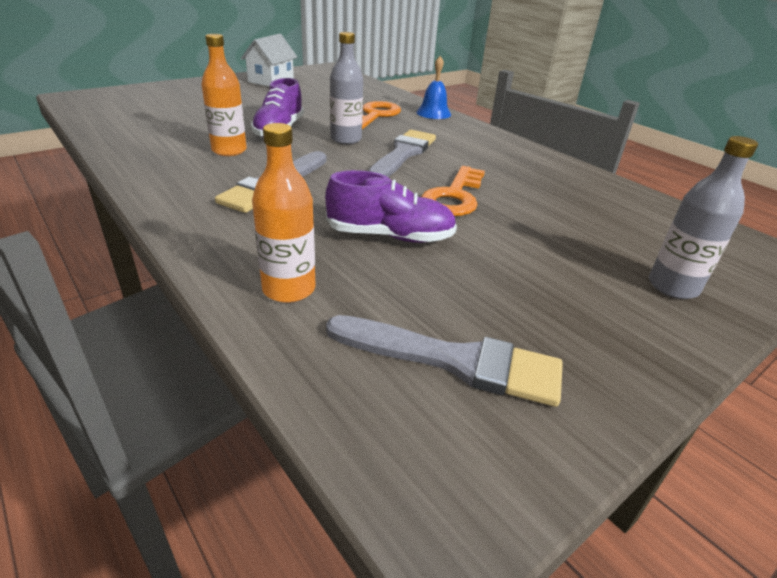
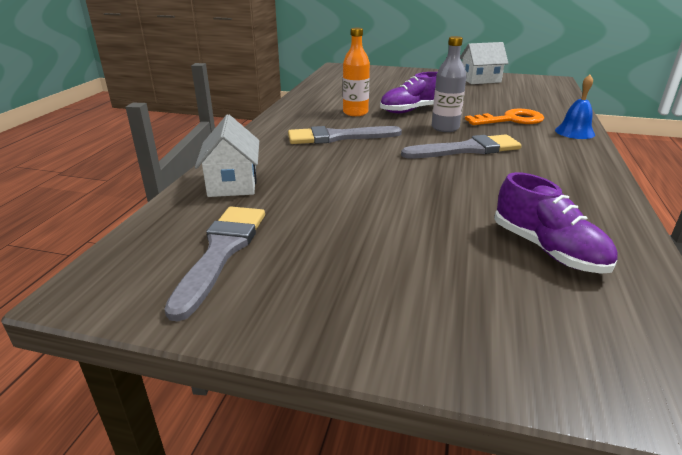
camera: 55 degrees right, 5 degrees down
orange bottle [252,123,315,303] -> white house [195,115,259,197]
purple shoe [325,170,457,243] -> purple shoe moved to [494,172,617,274]
grey brush [326,315,563,407] -> grey brush turned 150 degrees counterclockwise [164,207,265,322]
orange key [421,166,485,216] -> none
grey bottle [649,136,758,299] -> none

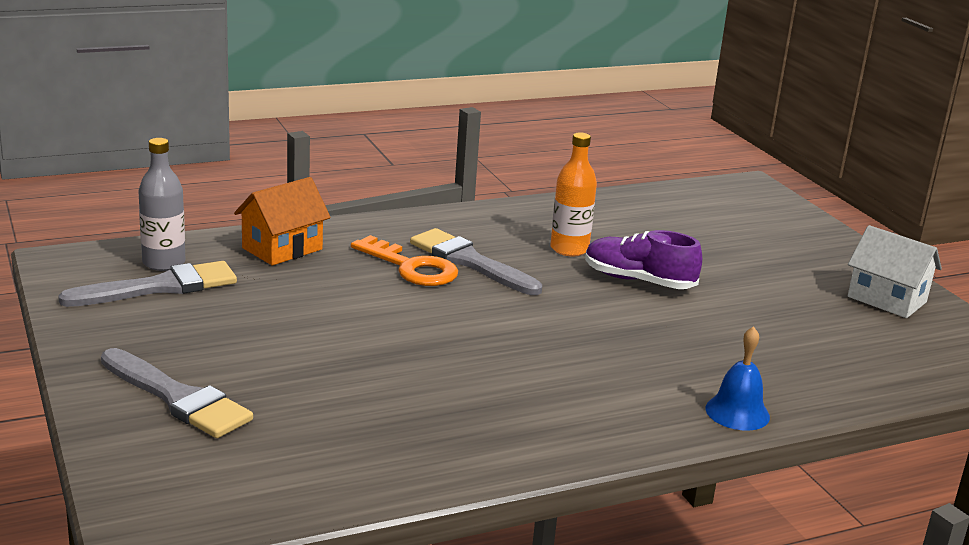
camera: 50 degrees right, 5 degrees down
white house [195,115,259,197] -> orange house [234,177,331,265]
grey brush [401,134,522,158] -> grey brush moved to [101,348,253,438]
grey bottle [432,36,467,132] -> grey bottle moved to [138,138,185,271]
orange key [465,109,544,125] -> orange key moved to [351,235,458,286]
purple shoe [494,172,617,274] -> none

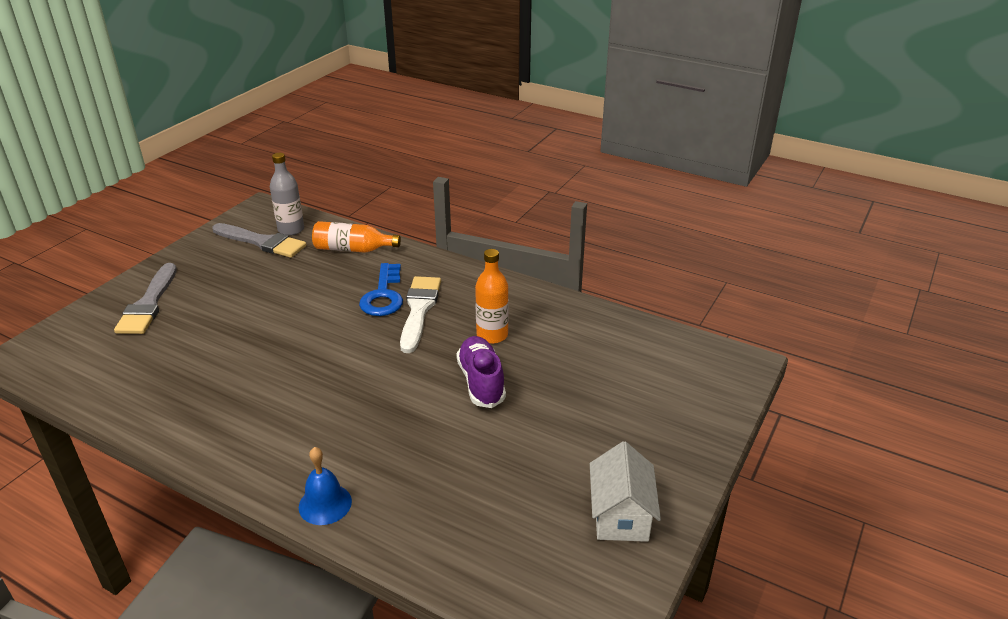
camera: 55 degrees right, 10 degrees up
orange house [234,177,331,265] -> orange bottle [312,221,401,253]
orange key [351,235,458,286] -> blue key [359,263,403,316]
grey brush [410,228,542,295] -> white brush [400,276,441,353]

